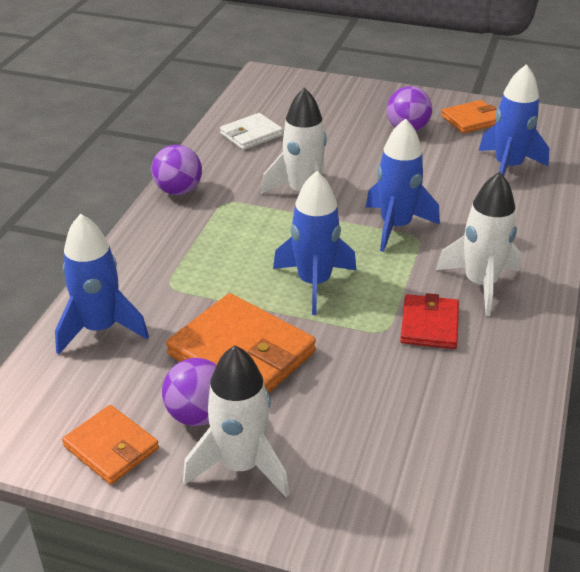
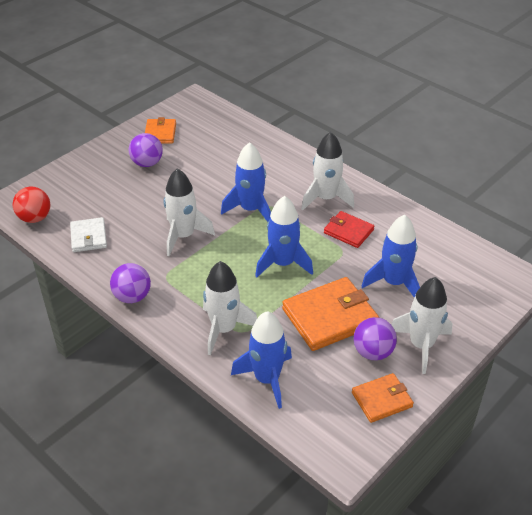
camera: 65 degrees left, 5 degrees up
blue rocket [479,64,550,176] -> blue rocket moved to [362,215,420,298]
none -> red ball [13,187,50,223]
none -> white rocket [203,261,257,355]

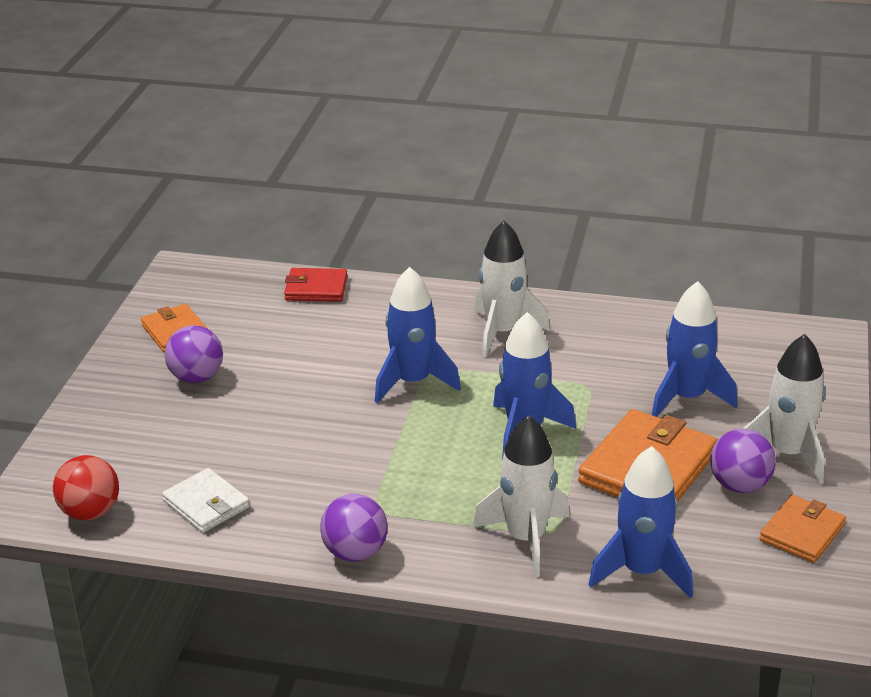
camera: 30 degrees left, 10 degrees down
white rocket [163,168,215,256] -> none
red wallet [324,211,374,248] -> red wallet moved to [284,268,347,302]

